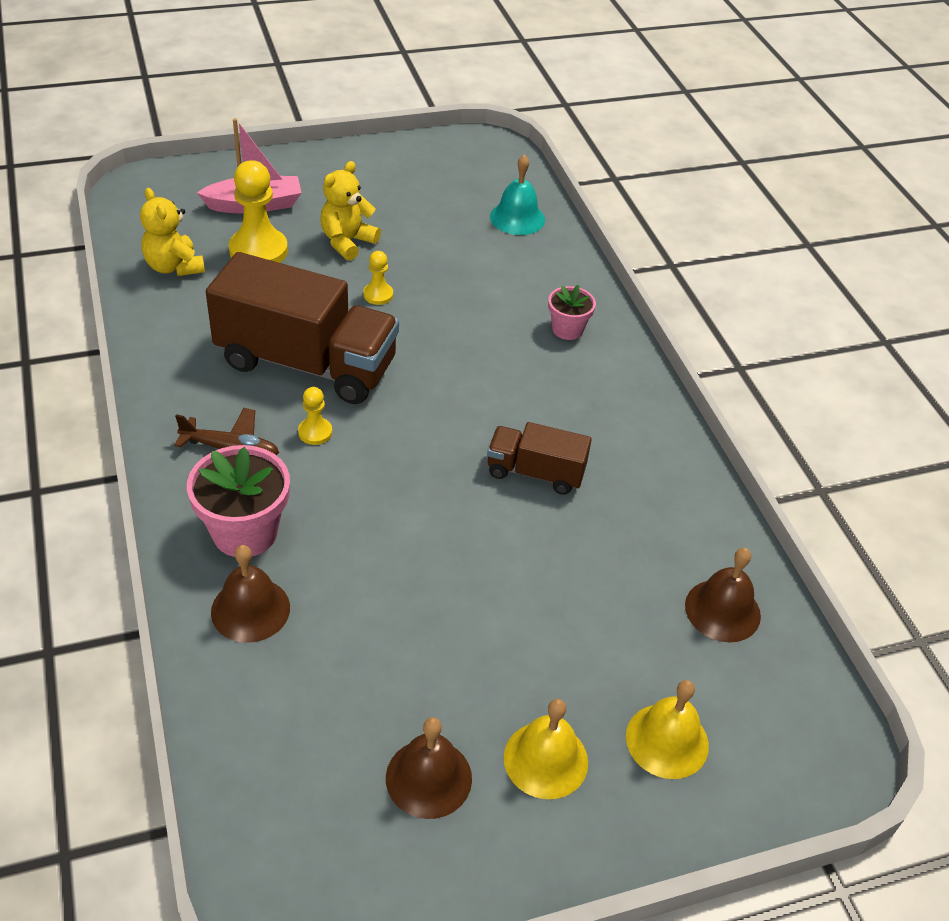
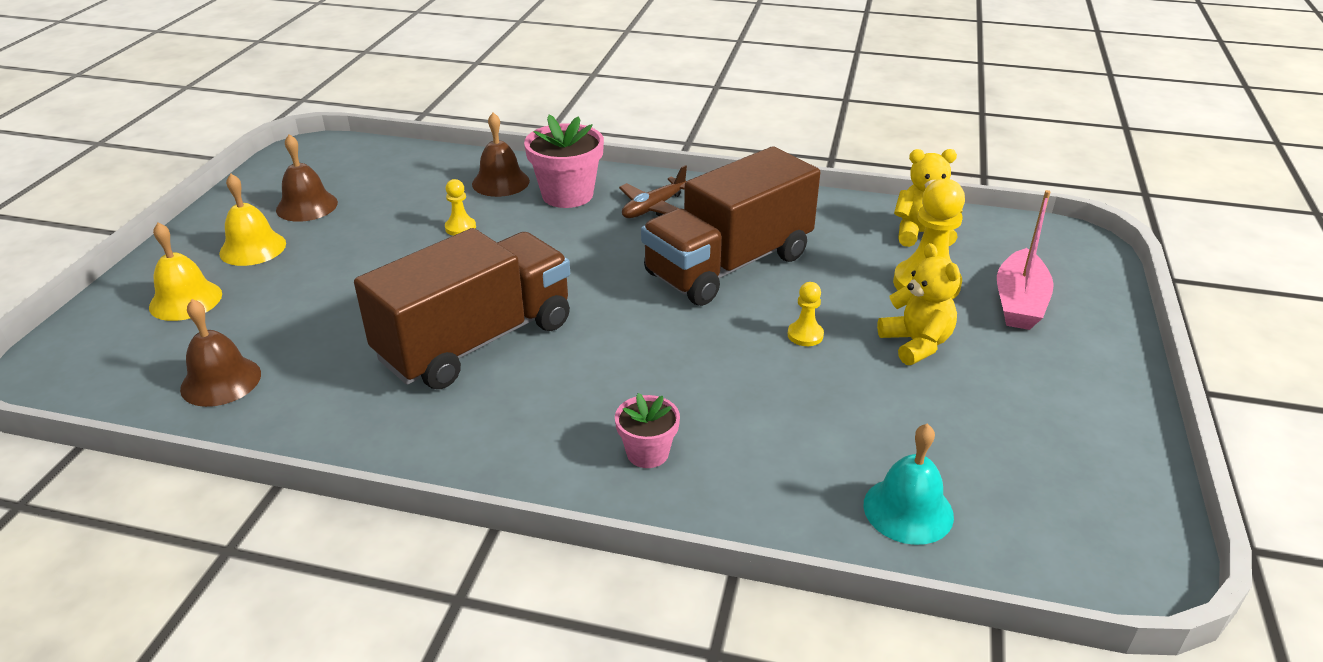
camera: 125 degrees right, 10 degrees down
yellow pawn [298,387,332,445] -> yellow pawn moved to [445,179,476,236]
brown truck [487,422,592,495] -> brown truck [354,228,570,389], size x1.94

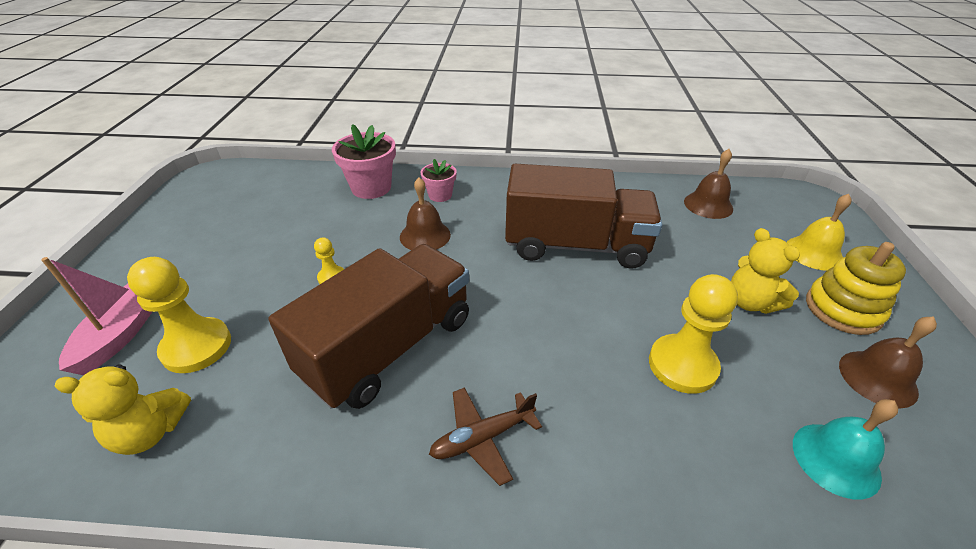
camera: 170 degrees right, 5 degrees up
yellow bell [219,174,286,266] -> yellow stacking toy [806,242,906,335]
brown truck [354,228,570,389] -> brown truck turned 120 degrees counterclockwise [505,164,662,269]
yellow pawn [445,179,476,236] -> yellow pawn [649,274,738,394], size x1.99
brown bell [472,112,530,197] -> brown bell moved to [400,177,451,250]
pink flower pot [524,115,604,208] -> pink flower pot moved to [332,124,396,199]
brown plane [619,165,687,218] -> brown plane turned 150 degrees counterclockwise [429,387,542,486]
turquoise bell [864,423,954,545] -> turquoise bell moved to [793,399,898,500]
yellow teddy bear [877,243,960,365] -> yellow teddy bear moved to [731,228,800,314]

